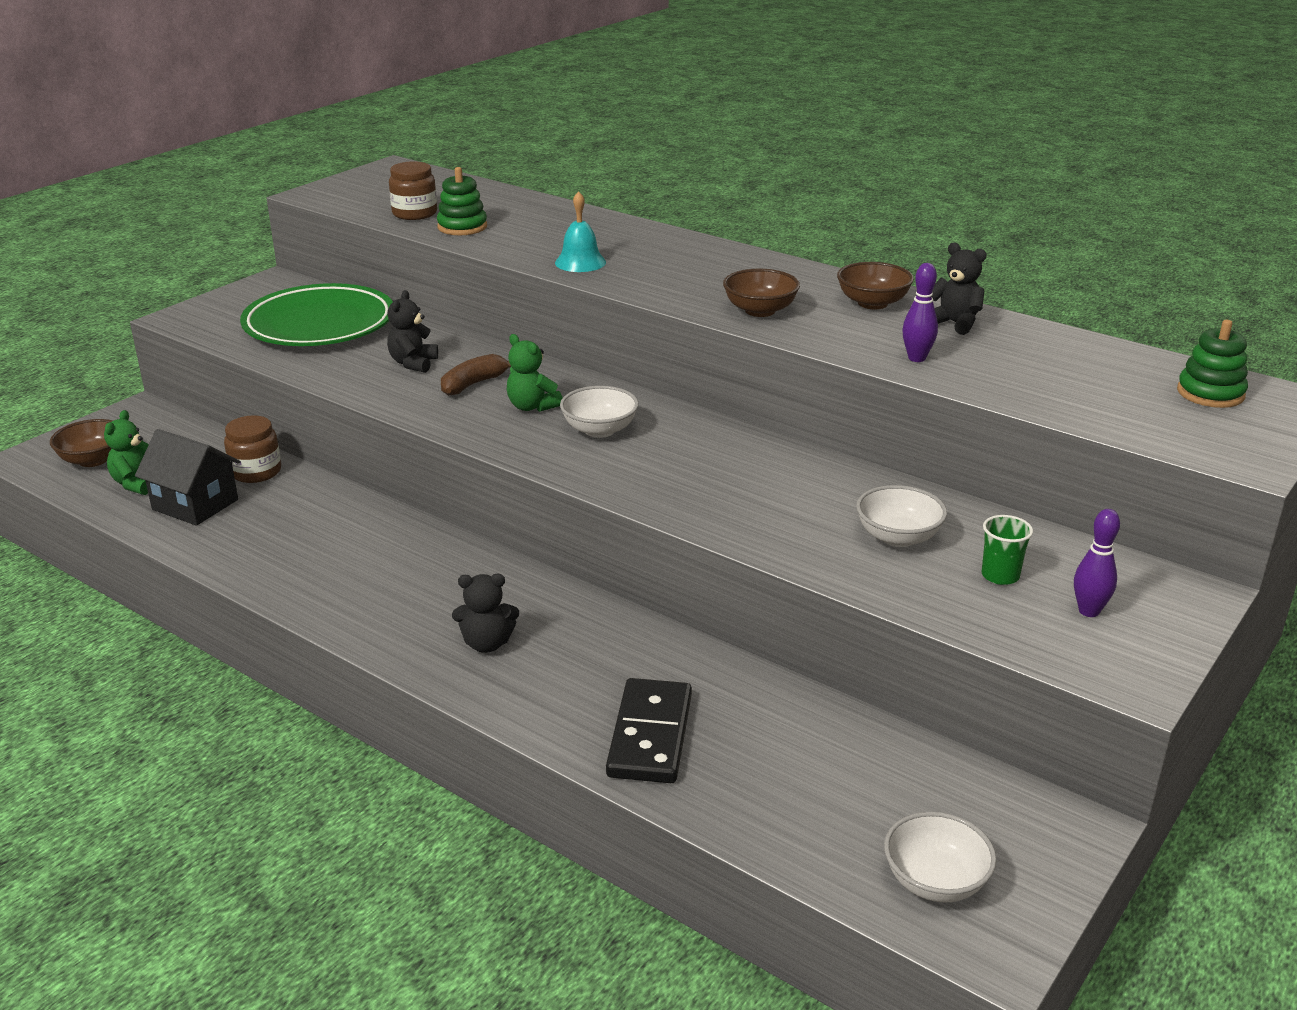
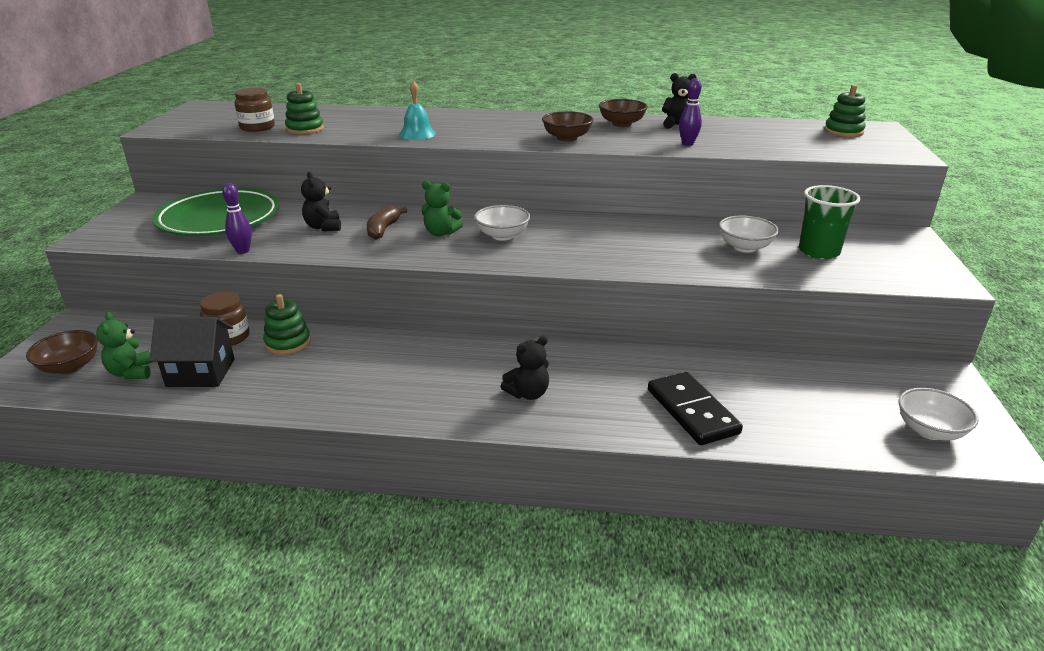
camera: 30 degrees left, 0 degrees up
green cup [982,515,1033,585] -> green cup [799,185,861,259], size x1.69
purple bowling pin [1074,509,1120,617] -> purple bowling pin moved to [222,183,252,254]
none -> green stacking toy [263,294,311,355]

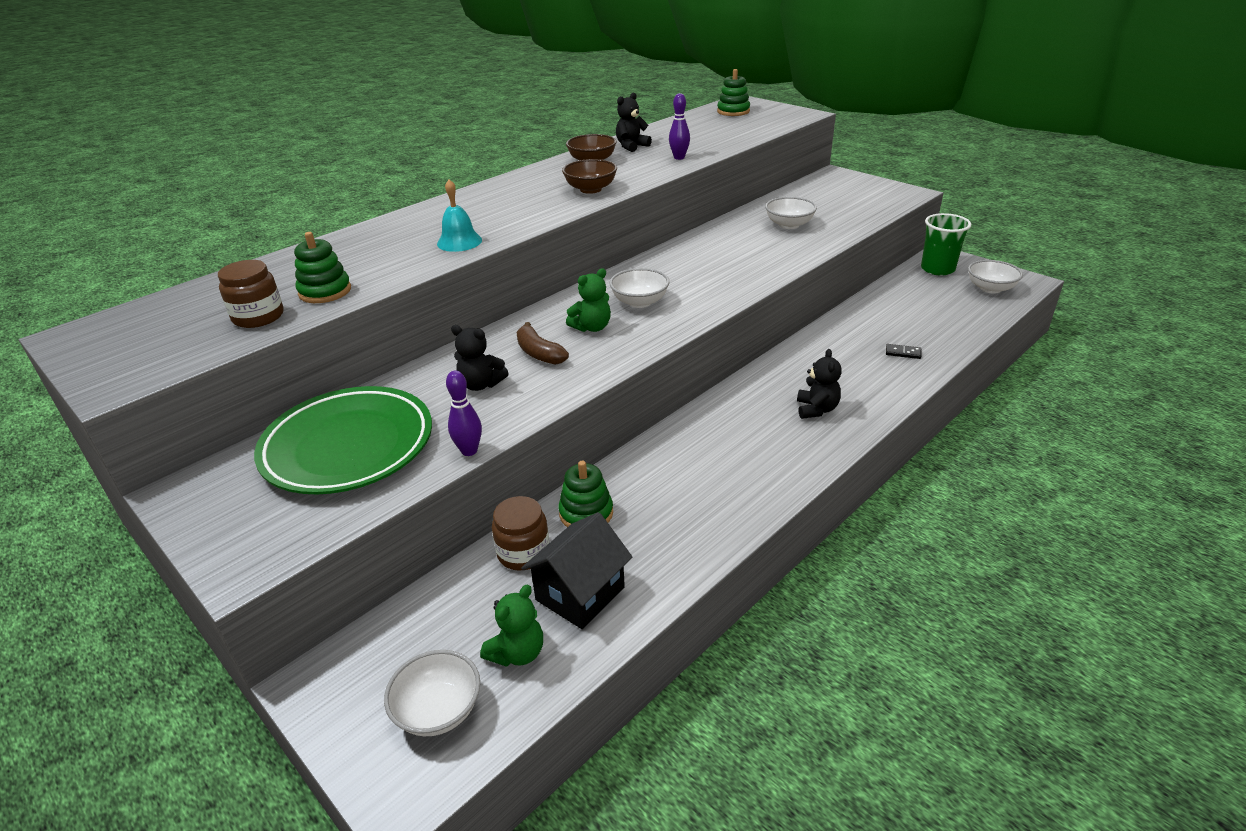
camera: 50 degrees left, 5 degrees up
brown bowl [26,330,98,374] -> white bowl [384,650,480,736]
green teddy bear [96,312,152,379] -> green teddy bear turned 75 degrees counterclockwise [480,585,543,667]
black domino [648,372,743,445] -> black domino [886,344,922,359], size x0.41
green cup [799,185,861,259] -> green cup moved to [921,213,971,276]

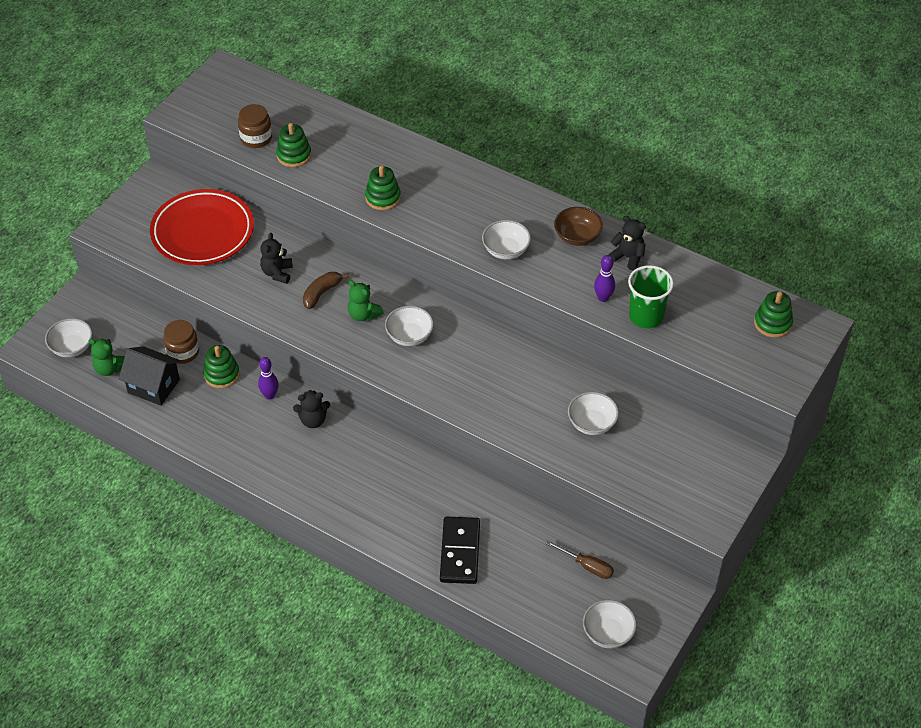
camera: 75 degrees right, 15 degrees up
green plate [254,386,432,494] -> red plate [150,189,254,265]
turquoise bell [437,179,482,252] -> green stacking toy [365,165,401,210]
purple bowling pin [446,370,482,456] -> purple bowling pin moved to [258,357,279,400]
brown bowl [562,159,617,194] -> white bowl [482,220,531,260]
black teddy bear [797,349,842,419] -> black teddy bear moved to [293,390,330,428]
black domino [886,344,922,359] -> black domino [440,517,480,584], size x2.42
green cup [921,213,971,276] -> green cup moved to [628,265,674,328]
none -> brown screwdriver [546,540,614,579]

